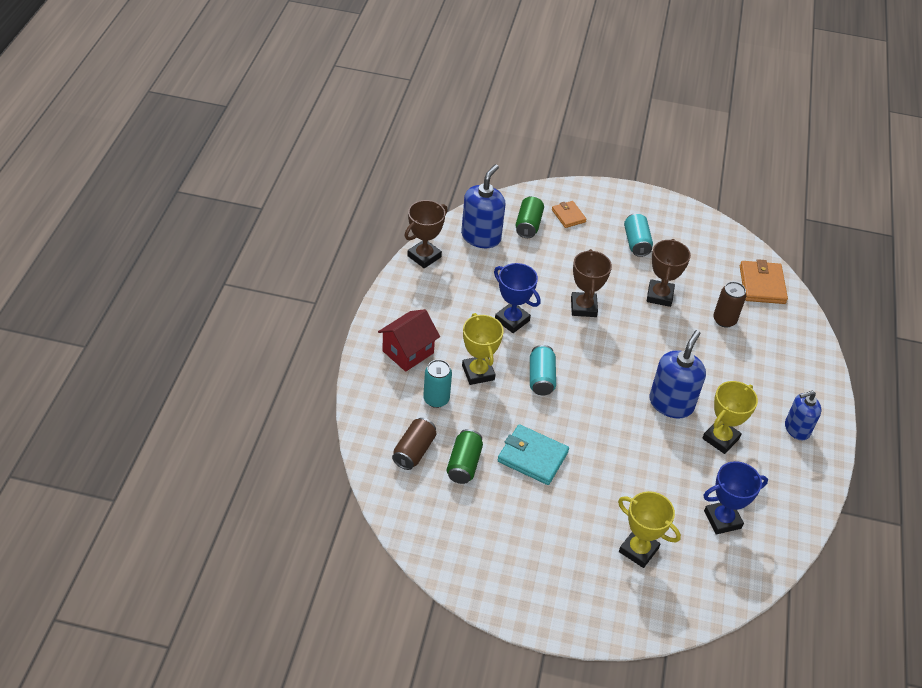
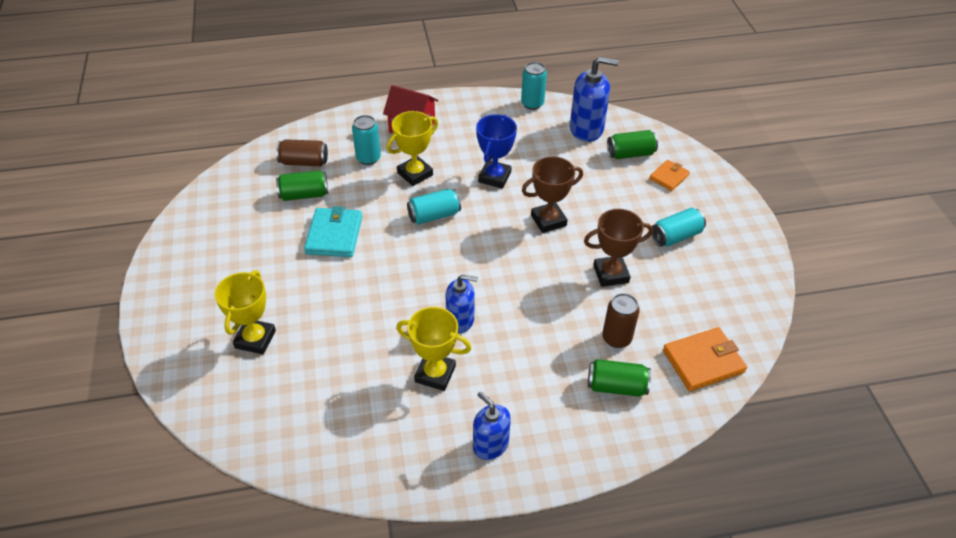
camera: 70 degrees right, 0 degrees up
brown trophy [404,200,448,269] -> turquoise can [521,62,547,110]
blue soap dispenser [649,330,706,419] -> blue soap dispenser [446,274,478,333], size x0.66
blue trophy [703,461,768,535] -> none
none -> green can [588,359,651,397]

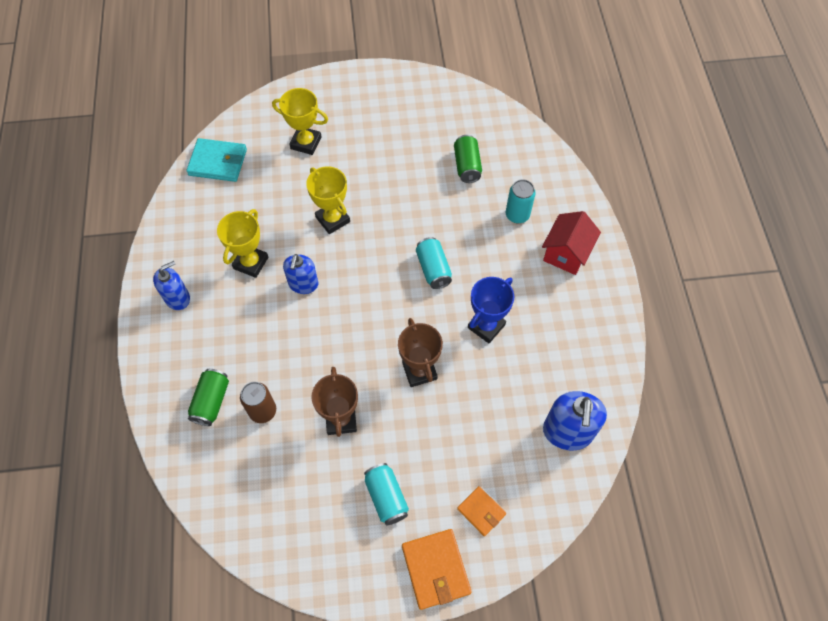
camera: 95 degrees right, 15 degrees up
brown can [276,139,328,166] -> none
turquoise wallet [304,206,362,257] -> turquoise wallet moved to [186,138,247,182]
yellow trophy [386,111,438,186] -> yellow trophy moved to [306,166,350,234]
blue trophy [476,114,517,189] -> blue trophy turned 75 degrees counterclockwise [468,277,514,343]
turquoise can [521,62,547,110] -> none
green can [607,130,658,159] -> none
orange wallet [663,327,747,391] -> orange wallet moved to [402,529,472,610]

